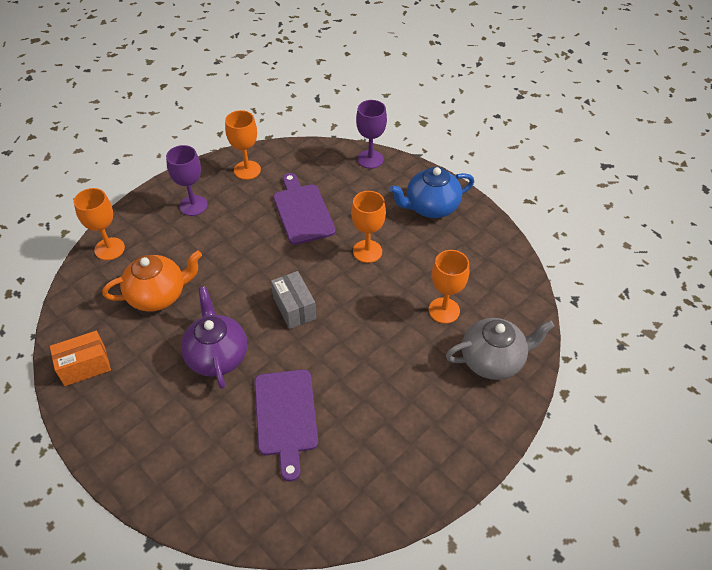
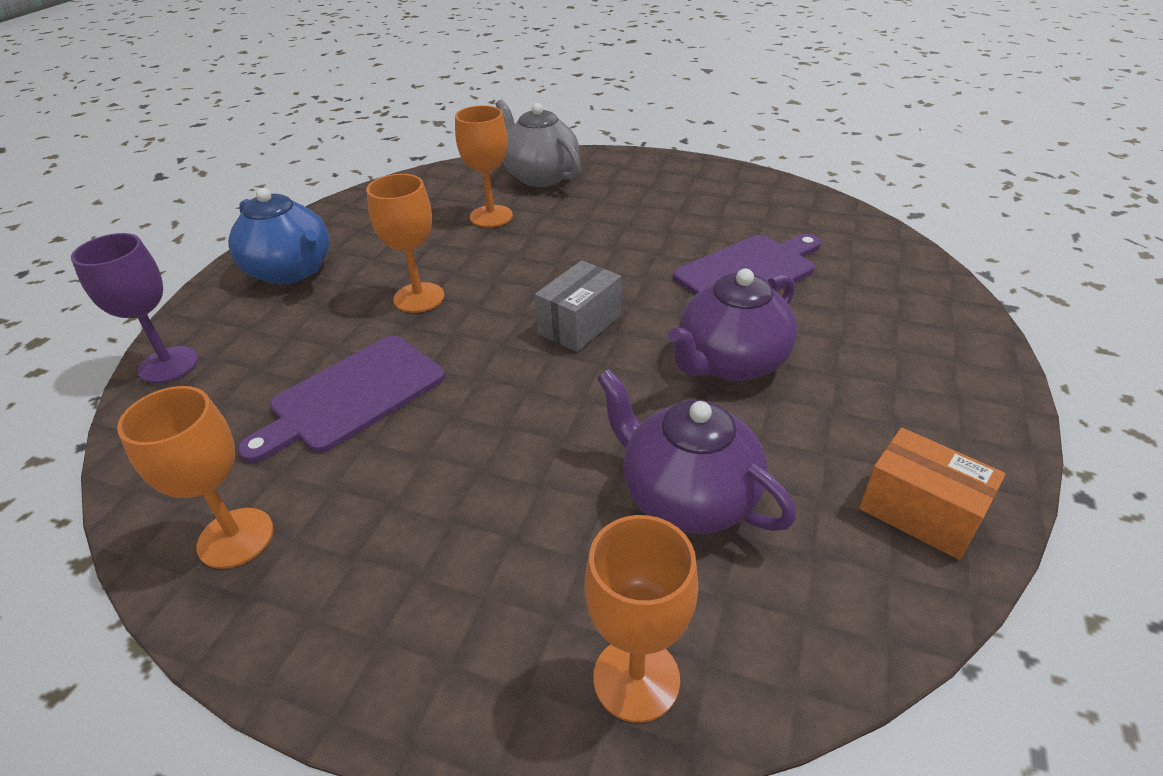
camera: 115 degrees left, 10 degrees down
orange teapot [102,250,202,312] -> purple teapot [597,369,796,534]
purple goblet [166,145,208,216] -> none

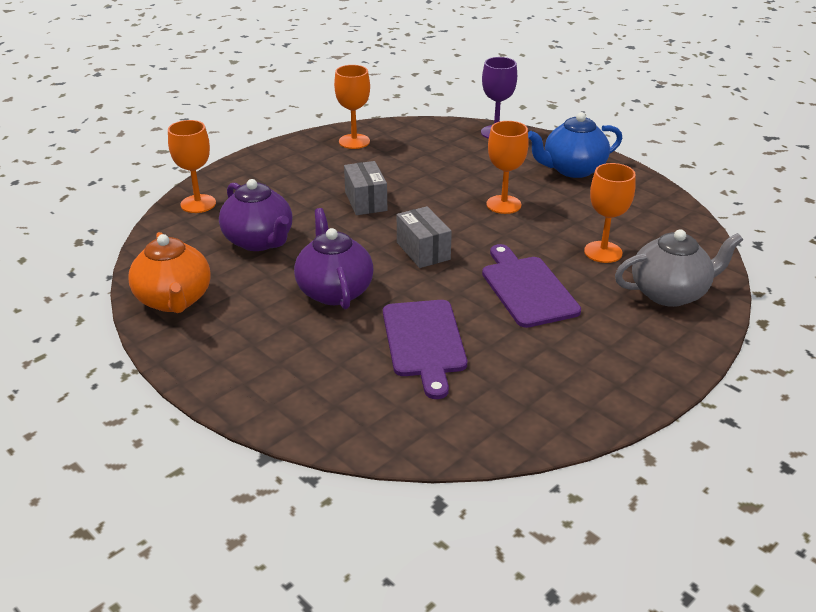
camera: 115 degrees right, 5 degrees down
purple cutting board [238,335,445,463] -> purple cutting board moved to [482,244,581,328]
purple teapot [597,369,796,534] -> purple teapot turned 75 degrees clockwise [219,179,292,251]
orange box [859,428,1006,560] -> orange teapot [128,232,211,313]
none -> grey box [344,161,387,215]

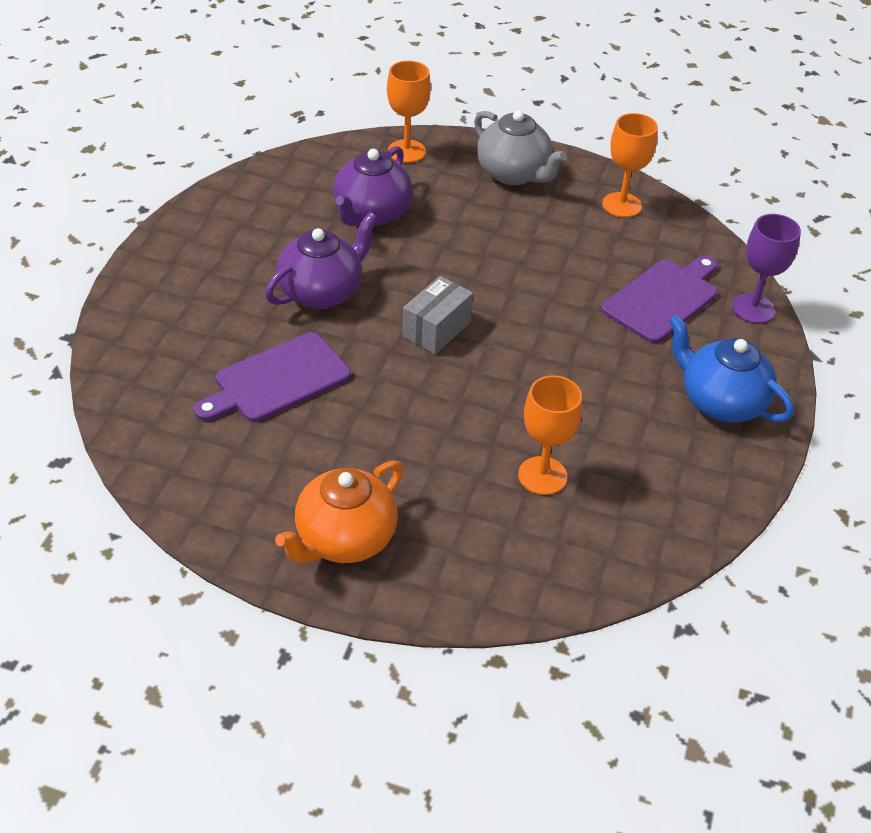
camera: 60 degrees right, 10 degrees up
orange teapot [128,232,211,313] -> orange teapot moved to [275,460,403,563]
grey box [344,161,387,215] -> none
purple cutting board [482,244,581,328] -> purple cutting board moved to [601,256,717,343]
orange goblet [486,121,529,214] -> none
grey teapot [615,229,743,307] -> grey teapot moved to [474,110,567,185]

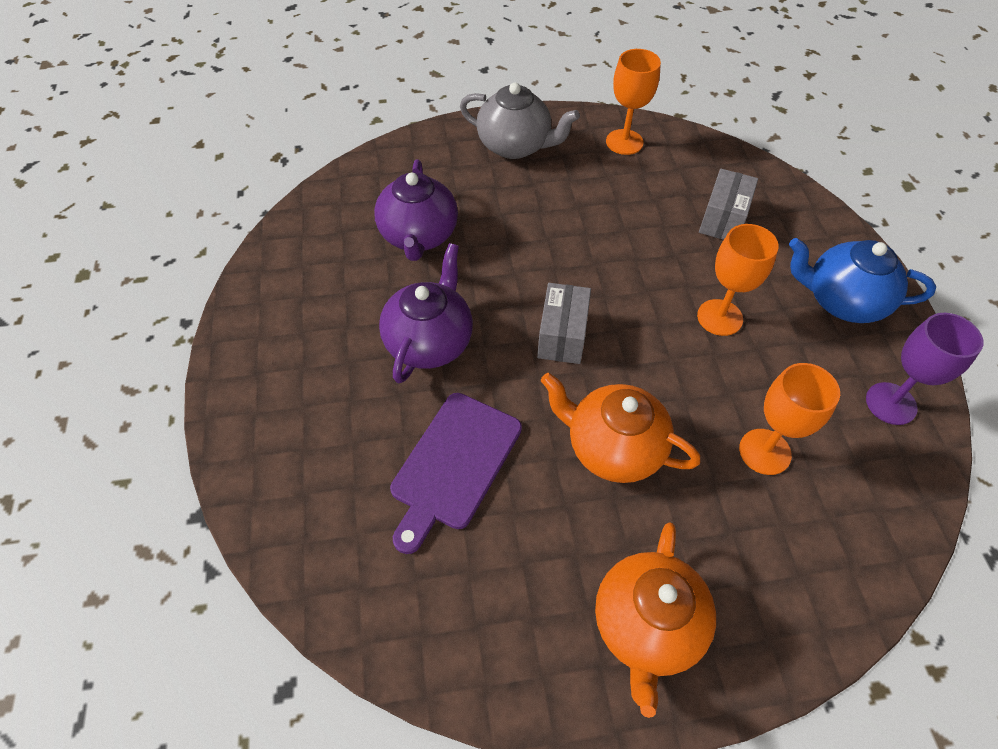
camera: 25 degrees left, 10 degrees up
orange goblet [387,61,431,163] -> orange goblet moved to [697,224,779,336]
purple cutting board [601,256,717,343] -> grey box [699,169,758,240]
purple goblet [732,214,801,324] -> purple goblet moved to [866,313,983,425]
none -> orange teapot [541,373,701,483]

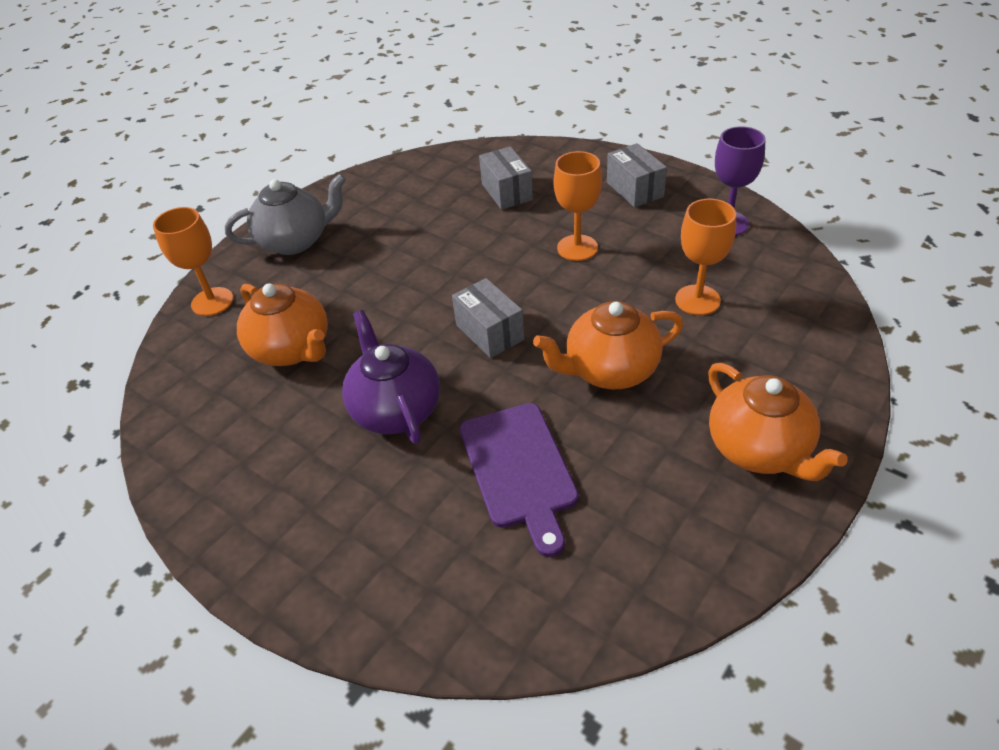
camera: 40 degrees left, 10 degrees down
purple teapot [374,159,458,261] -> orange teapot [237,283,328,366]
orange goblet [606,49,661,155] -> orange goblet moved to [153,207,233,316]
blue teapot [789,238,936,323] -> grey box [607,143,667,208]

